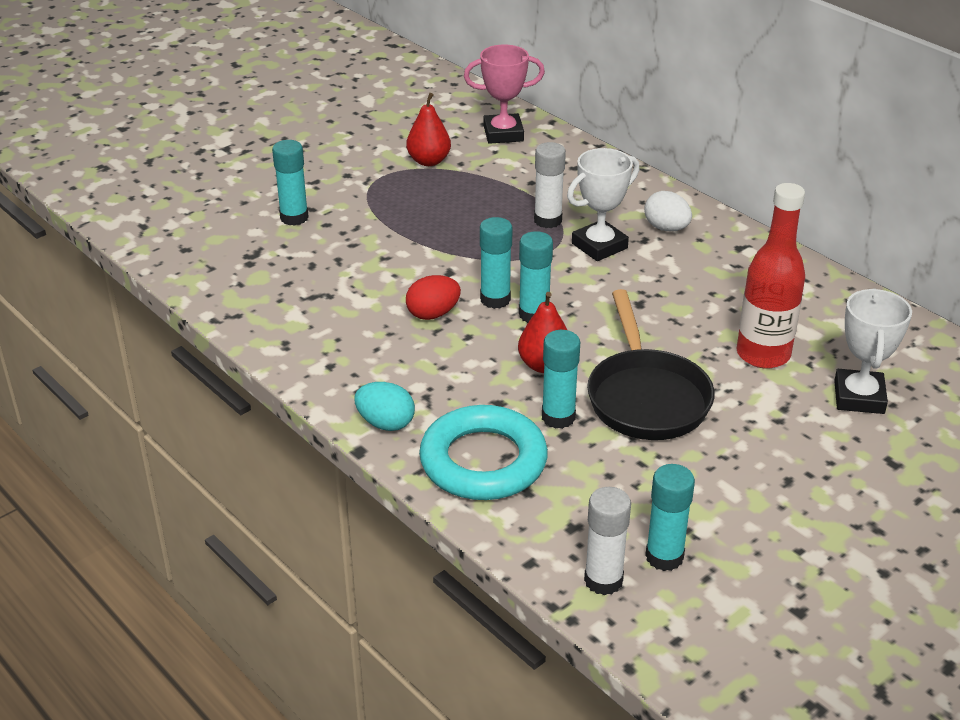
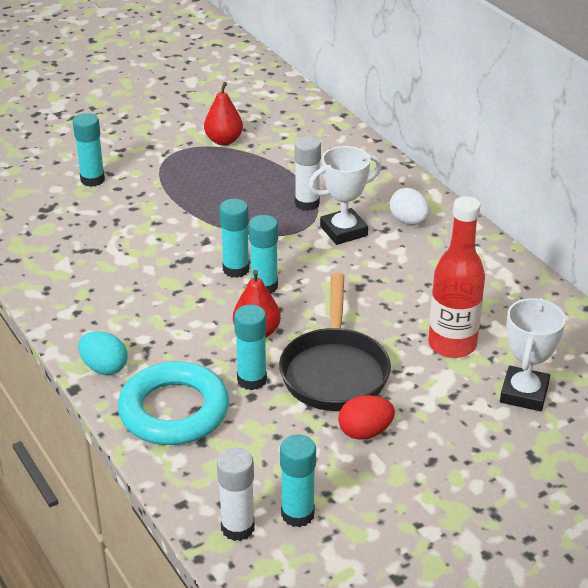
camera: 10 degrees right, 0 degrees up
red egg [406,275,461,320] -> red egg moved to [338,395,395,440]
pink trophy [464,44,545,144] -> none

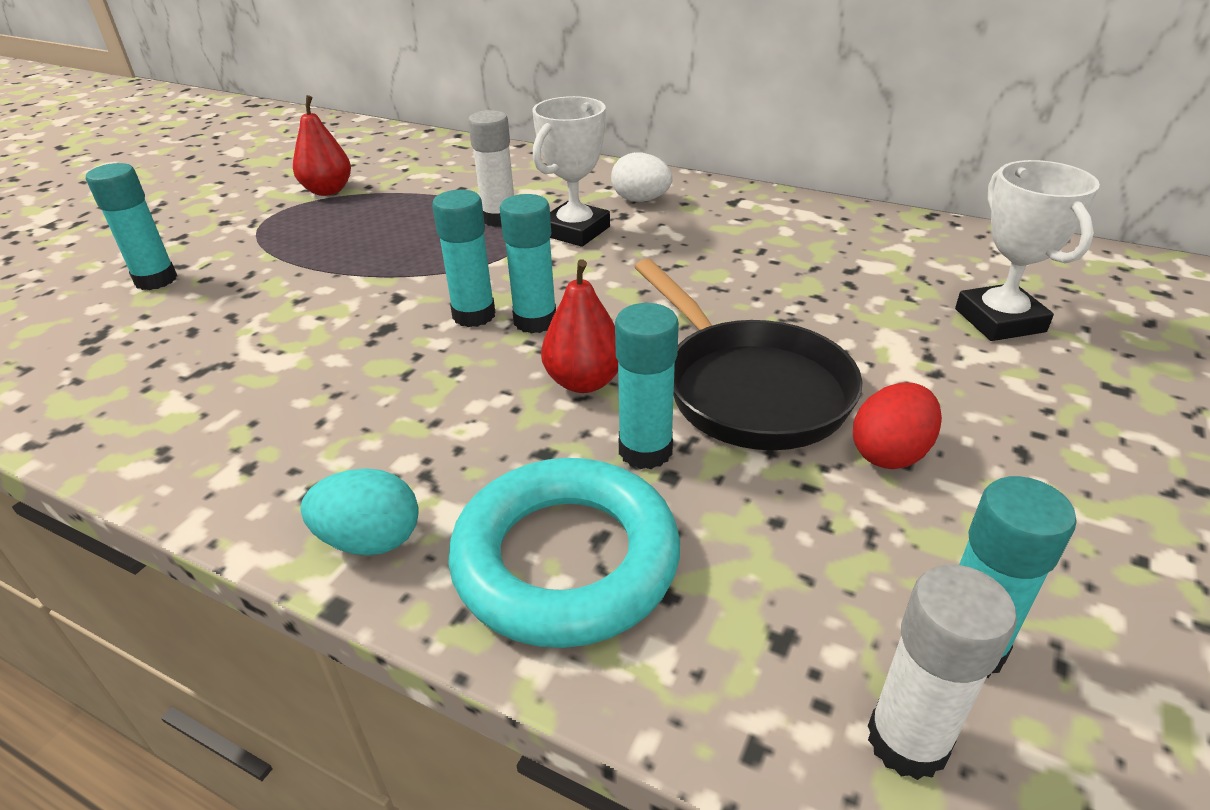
camera: 30 degrees left, 0 degrees up
red bottle [428,196,485,358] -> none

